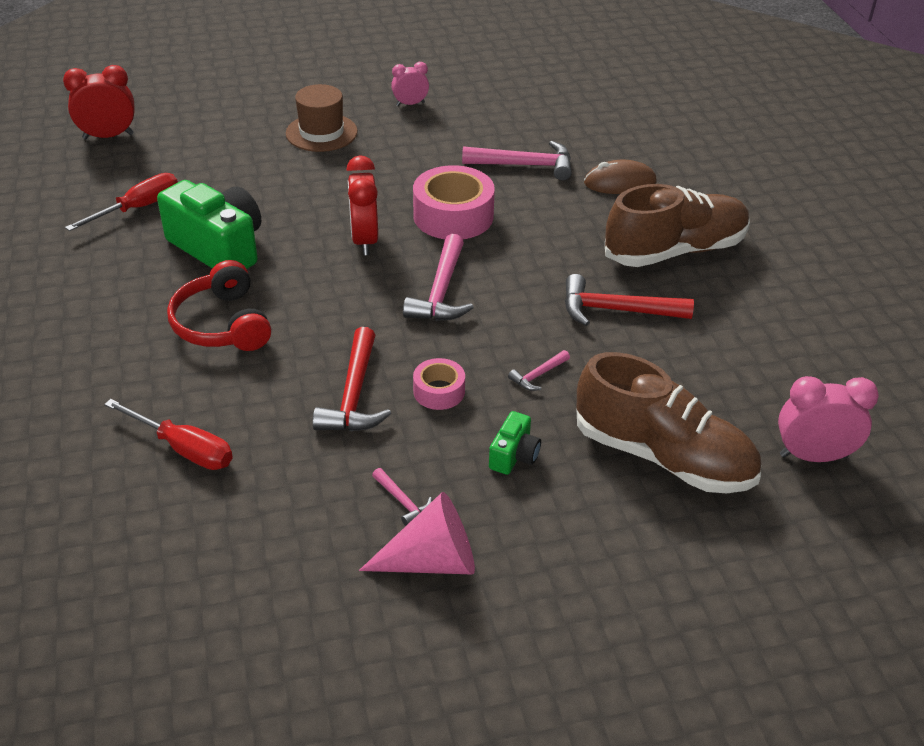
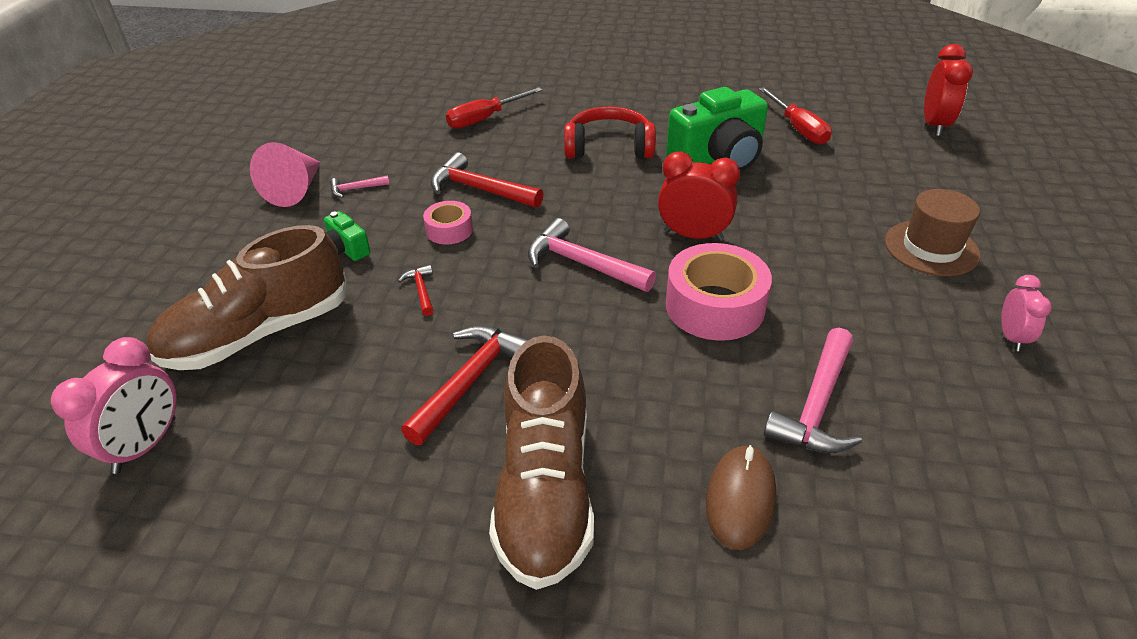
camera: 115 degrees right, 0 degrees up
pink hammer [508,350,570,391] -> red hammer [398,265,434,316]

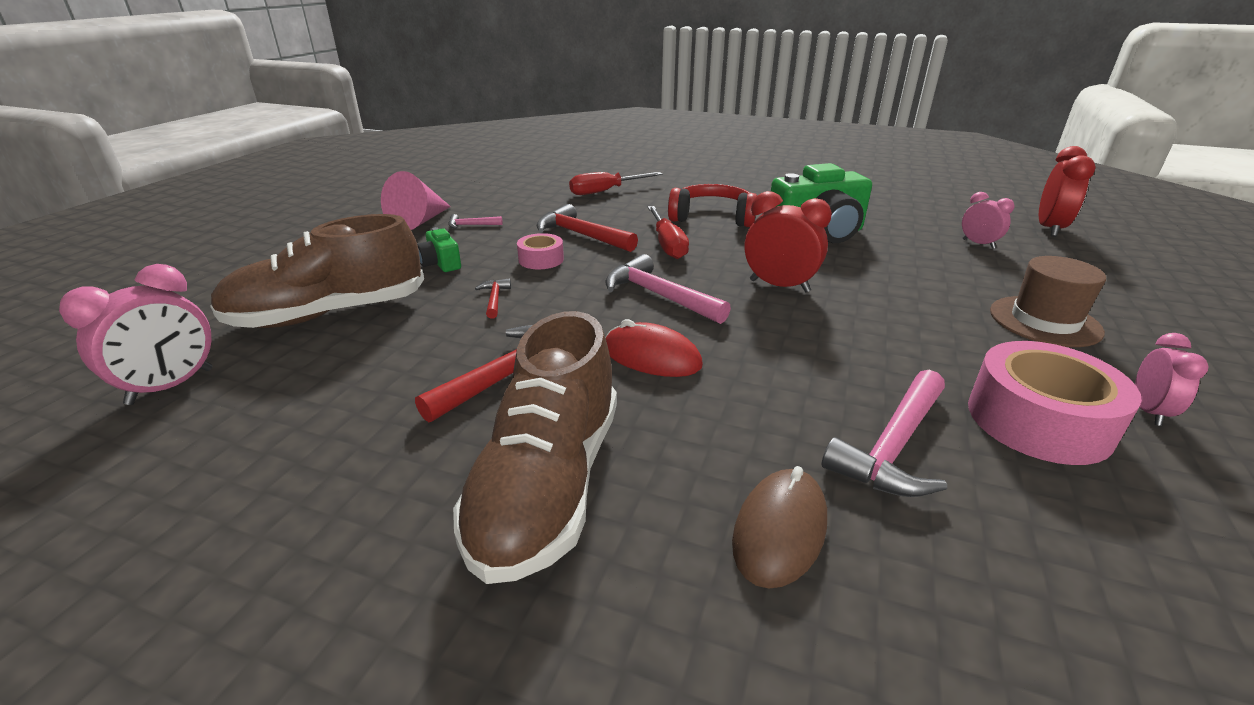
camera: 10 degrees right, 10 degrees down
pink tape [666,243,772,341] -> pink tape moved to [968,341,1142,465]
red screwdriver [759,87,832,145] -> red screwdriver moved to [648,206,689,259]
none -> red mouse [605,319,703,377]
none -> pink clock [962,192,1015,249]

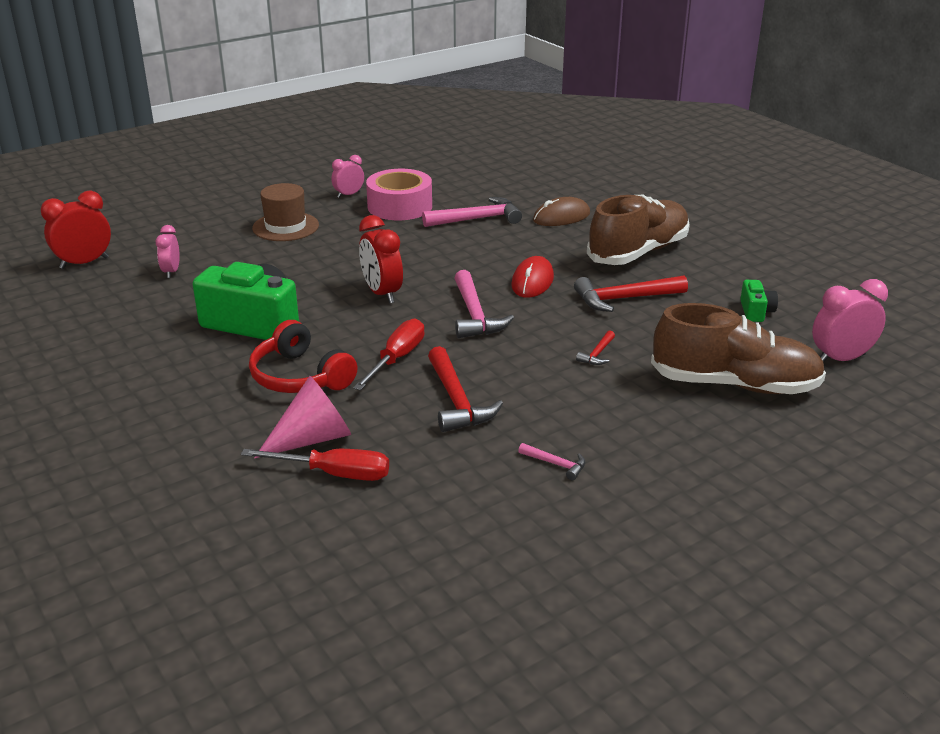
camera: 145 degrees left, 0 degrees up
pink cone [381,171,451,230] -> pink cone moved to [254,376,351,458]
green camera [417,227,461,272] -> green camera moved to [740,280,778,322]
pink tape [517,233,564,269] -> none
red mouse [605,319,703,377] -> red mouse turned 45 degrees clockwise [511,256,554,298]

